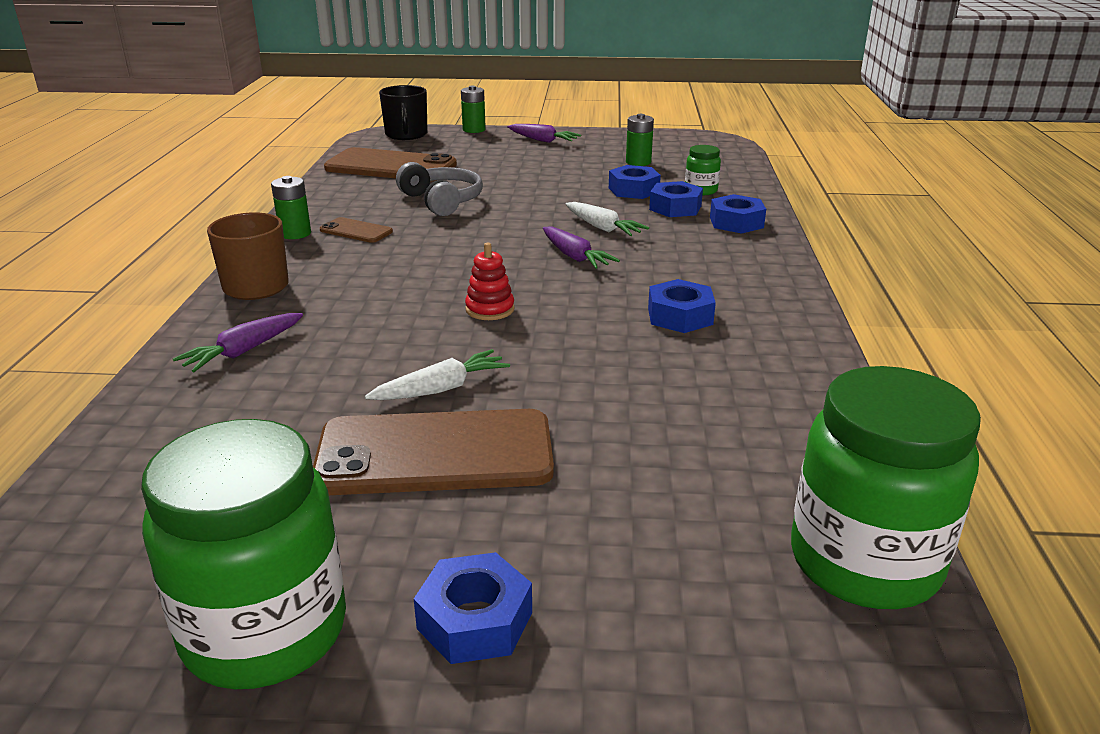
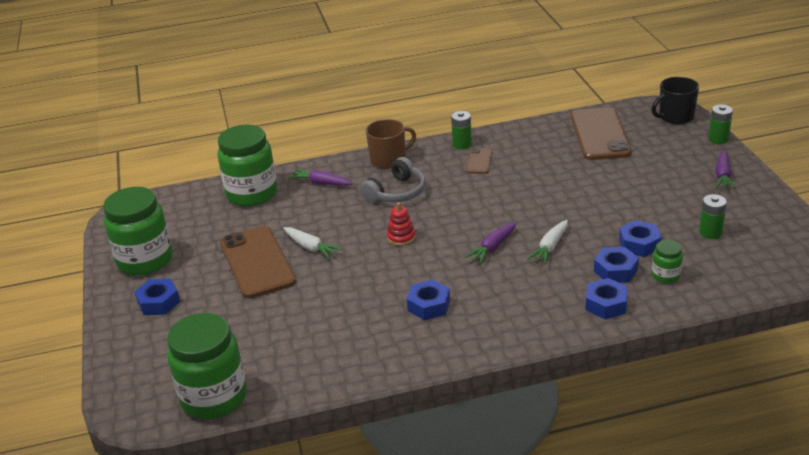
camera: 75 degrees right, 5 degrees up
grey headphones [396,162,483,216] -> grey headphones moved to [360,157,426,203]
none -> green jar [218,125,277,207]

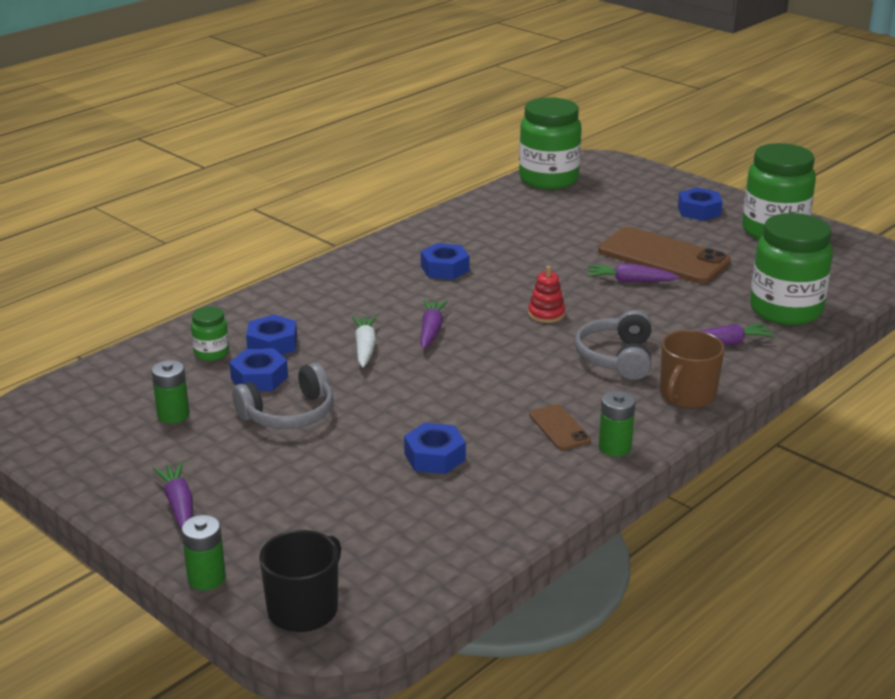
camera: 145 degrees right, 5 degrees down
white carrot [283,227,342,259] -> purple carrot [587,263,680,282]
brown phone [571,107,632,160] -> none
blue nut [585,278,628,319] -> blue nut moved to [404,423,466,474]
none -> grey headphones [232,363,334,429]

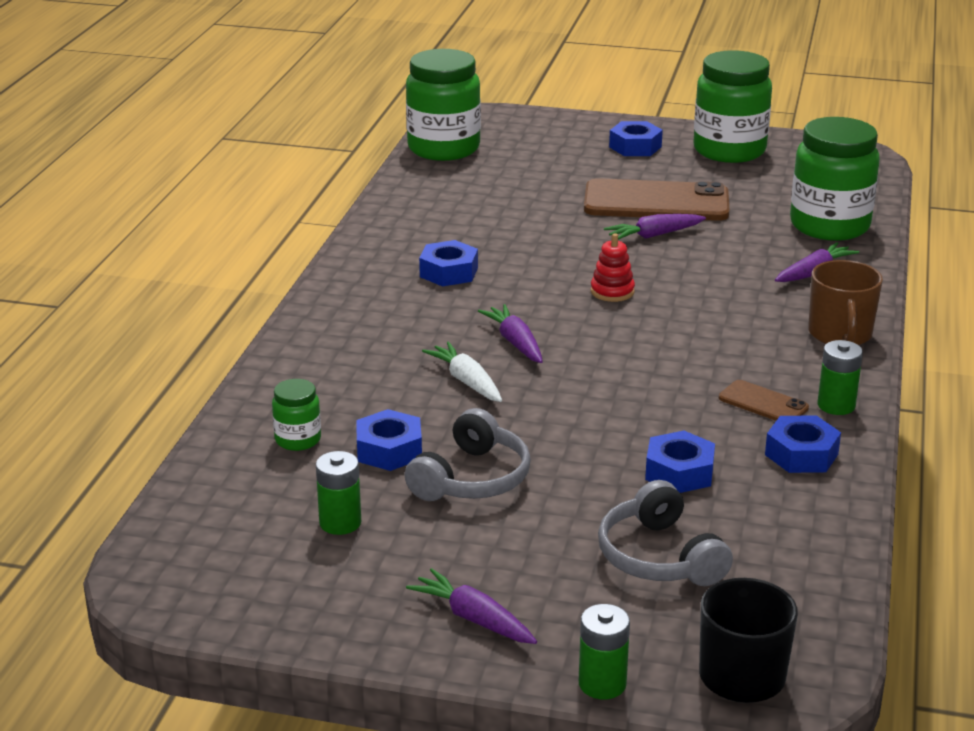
camera: 30 degrees left, 0 degrees up
blue nut [246,315,297,355] -> blue nut moved to [765,415,841,473]
grey headphones [575,310,651,380] -> grey headphones moved to [598,480,733,586]

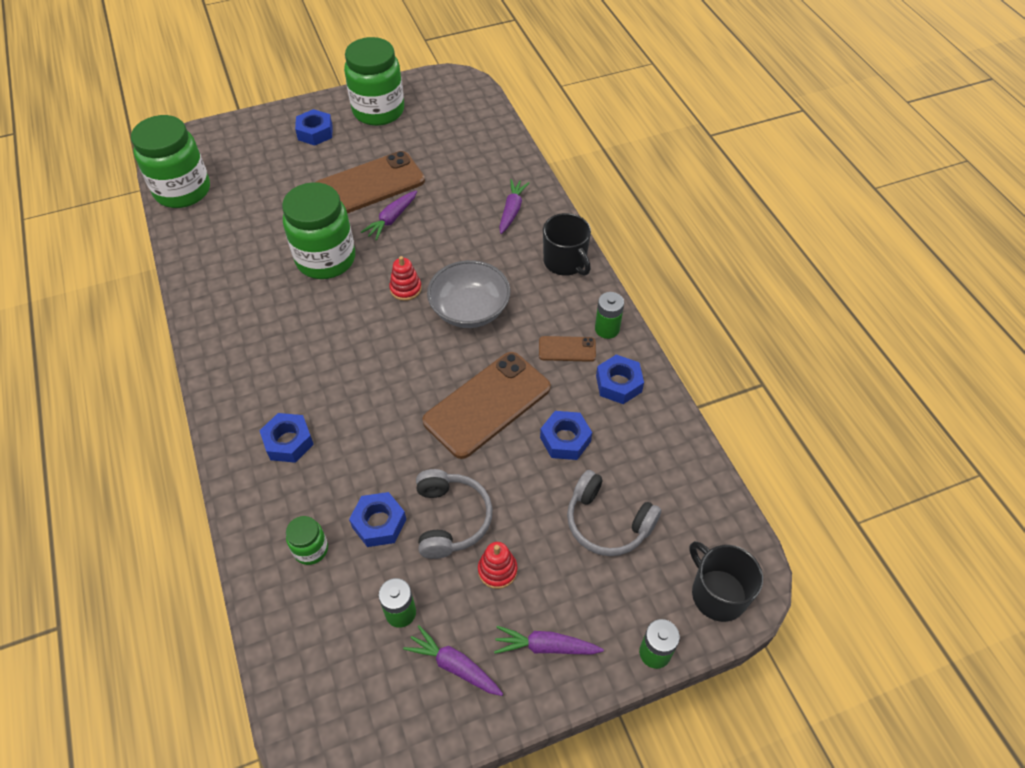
camera: 35 degrees left, 25 degrees up
blue nut [419,240,478,286] -> blue nut moved to [260,413,314,463]
white carrot [422,342,502,402] -> none
purple carrot [478,304,543,363] -> purple carrot moved to [403,625,503,696]
green jar [790,117,880,241] -> green jar moved to [282,182,355,279]
brown mug [808,260,883,345] -> black mug [543,213,591,276]
none -> brown phone [422,352,551,459]
none -> grey bowl [427,260,511,328]
none -> red stacking toy [478,542,517,589]

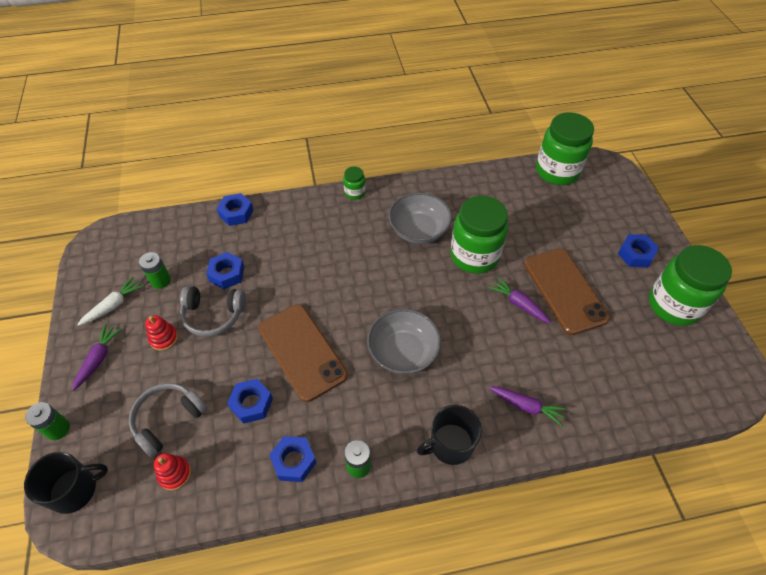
camera: 100 degrees right, 0 degrees up
blue nut [260,413,314,463] -> blue nut moved to [217,193,254,226]
green jar [286,516,328,565] -> green jar moved to [343,167,366,200]
red stacking toy [389,256,422,301] -> red stacking toy moved to [154,453,191,490]
purple carrot [403,625,503,696] -> white carrot [77,277,144,326]
brown phone [539,336,596,362] -> none
none -> grey bowl [388,192,452,244]

